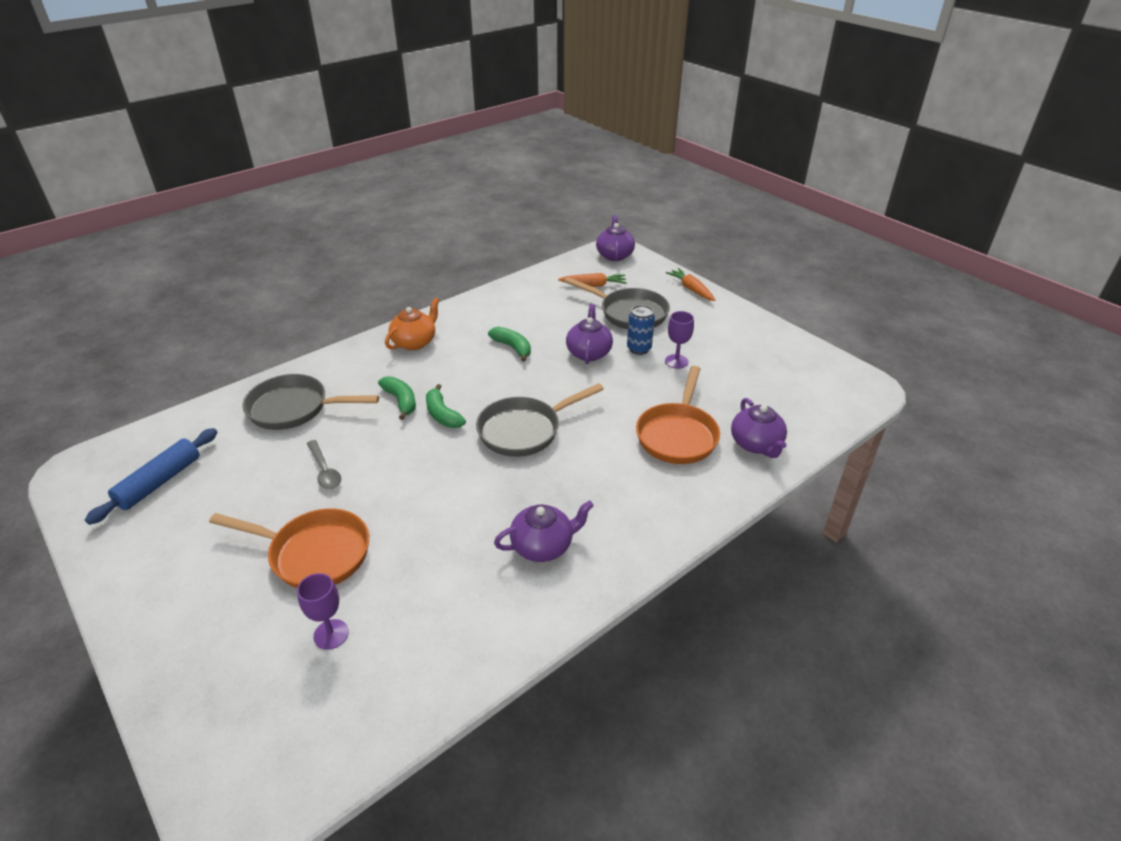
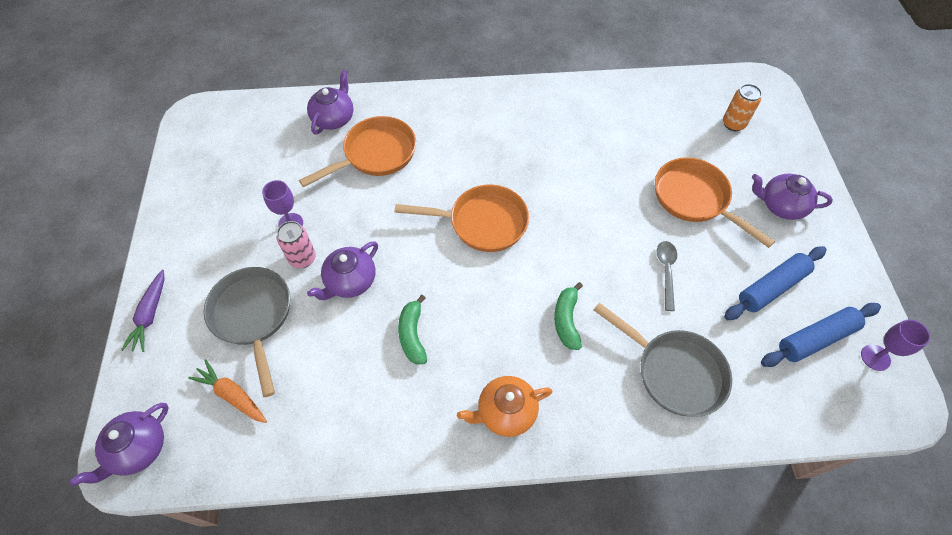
camera: 145 degrees left, 20 degrees up
purple goblet [297,573,349,650] -> purple goblet moved to [861,319,930,371]
green banana [426,384,466,428] -> none
grey pan [476,383,604,457] -> orange pan [395,185,529,252]
purple teapot [494,500,594,562] -> purple teapot moved to [752,174,833,220]
blue can [627,305,655,355] -> pink can [277,221,316,268]
orange carrot [666,268,716,301] -> purple carrot [121,270,165,352]
none -> orange can [723,84,762,131]
none -> blue rolling pin [724,246,827,320]

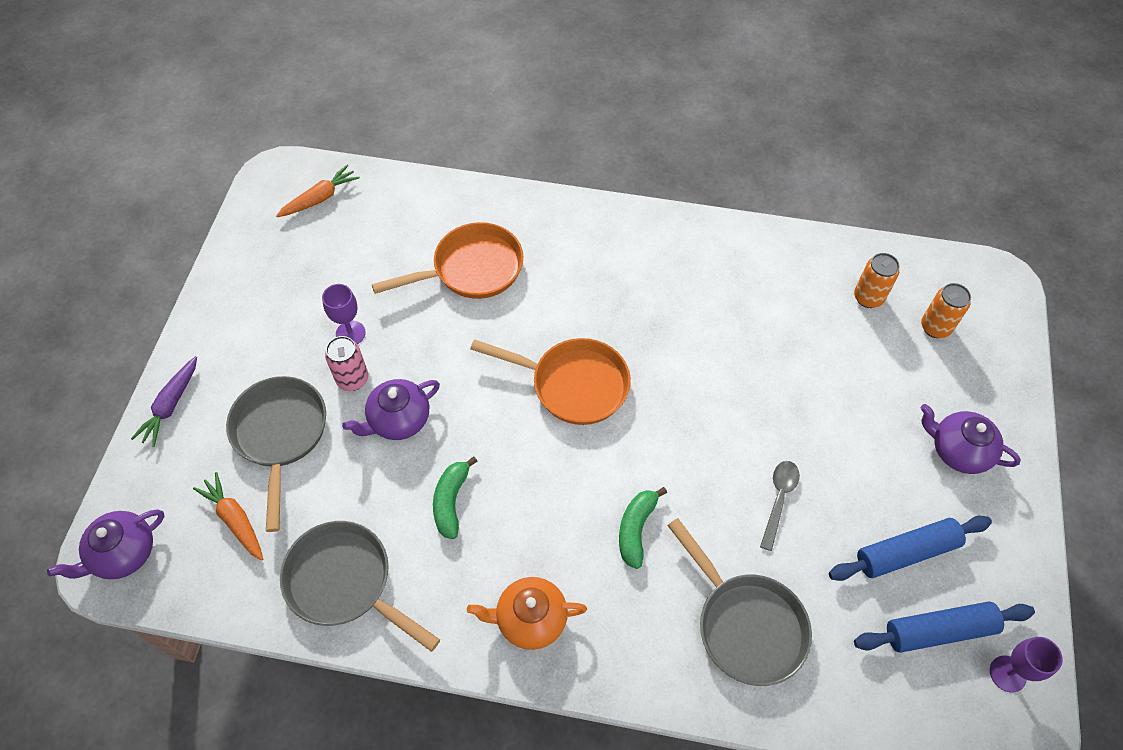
camera: 15 degrees right, 0 degrees up
purple teapot [307,69,353,134] -> none
orange pan [655,157,775,248] -> none
none -> orange carrot [276,165,360,217]
none -> grey pan [280,521,440,652]
none -> orange can [854,253,900,308]

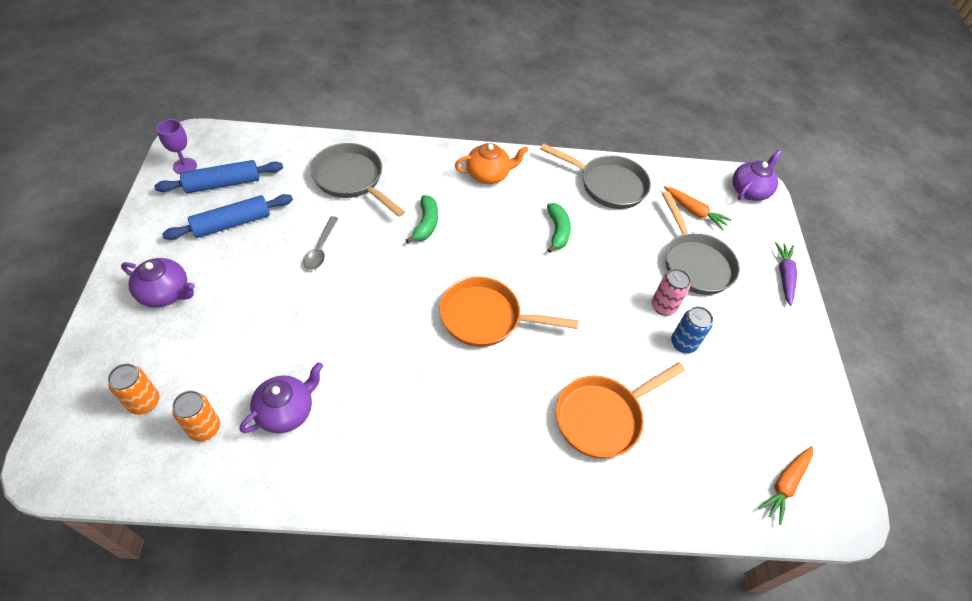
camera: 165 degrees right, 5 degrees down
purple goblet [322,284,366,344] -> blue can [671,306,713,353]
purple teapot [342,379,440,440] -> purple teapot moved to [240,362,323,433]

